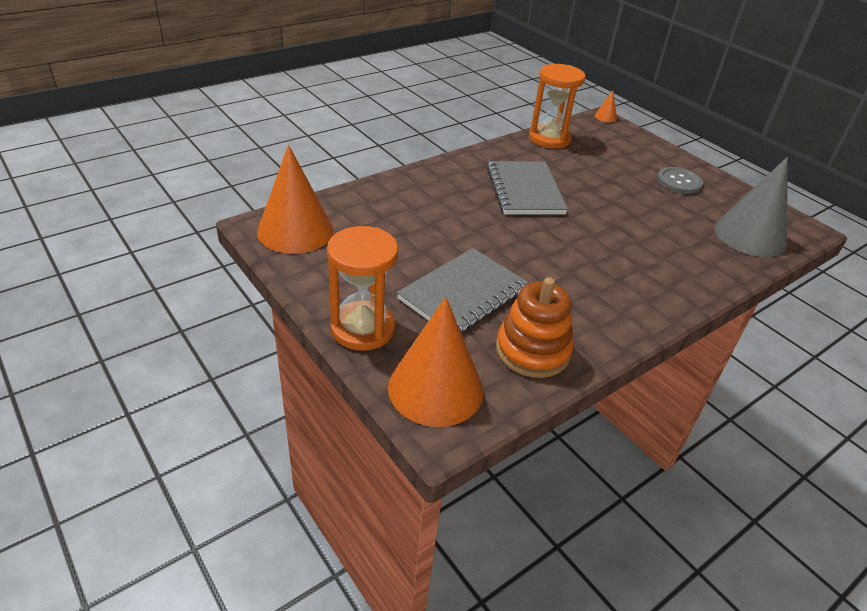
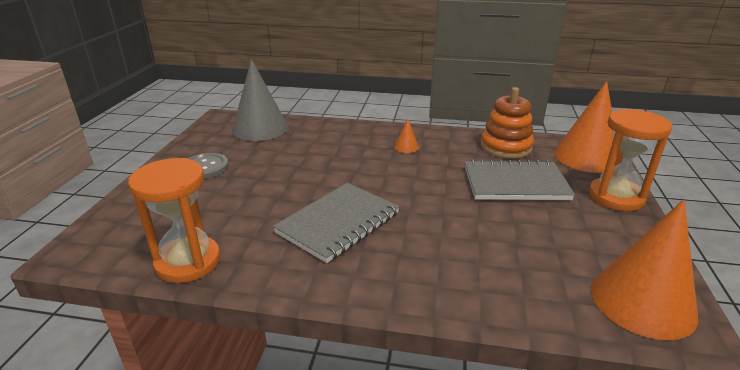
camera: 130 degrees left, 10 degrees down
orange cone [595,90,617,123] -> orange cone moved to [394,119,419,153]

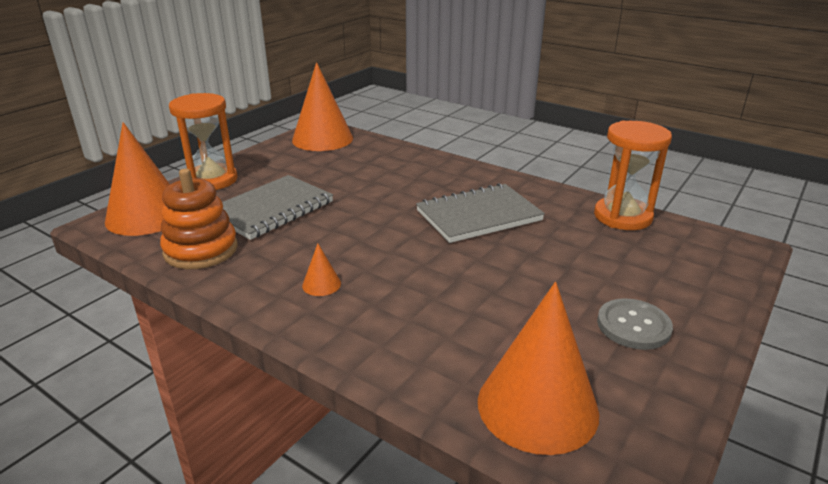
camera: 155 degrees left, 0 degrees up
grey cone [232,59,288,141] -> orange cone [478,282,599,455]
grey notebook [465,159,575,200] -> grey notebook turned 75 degrees counterclockwise [222,175,333,240]

